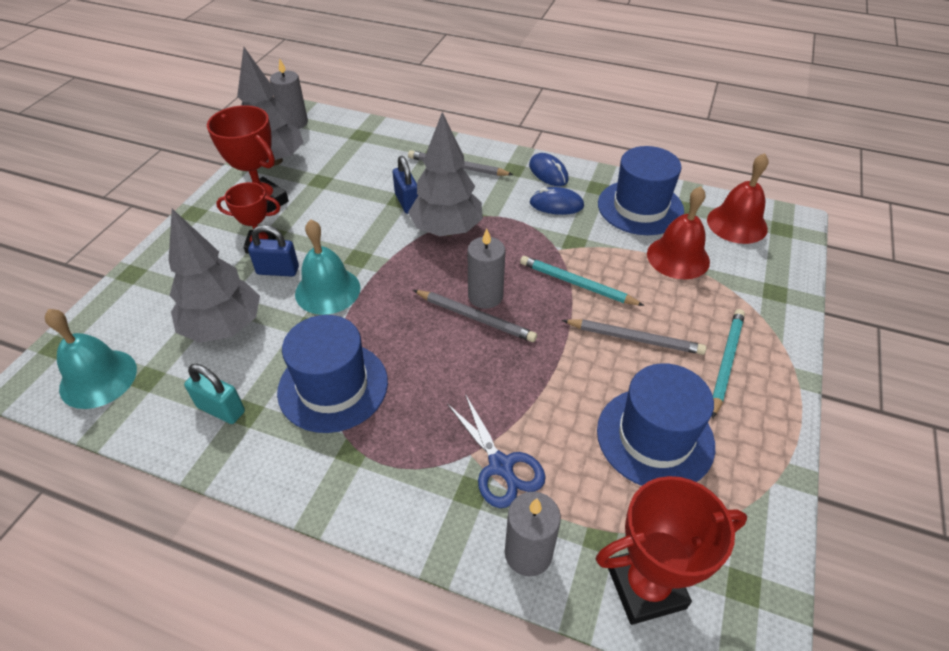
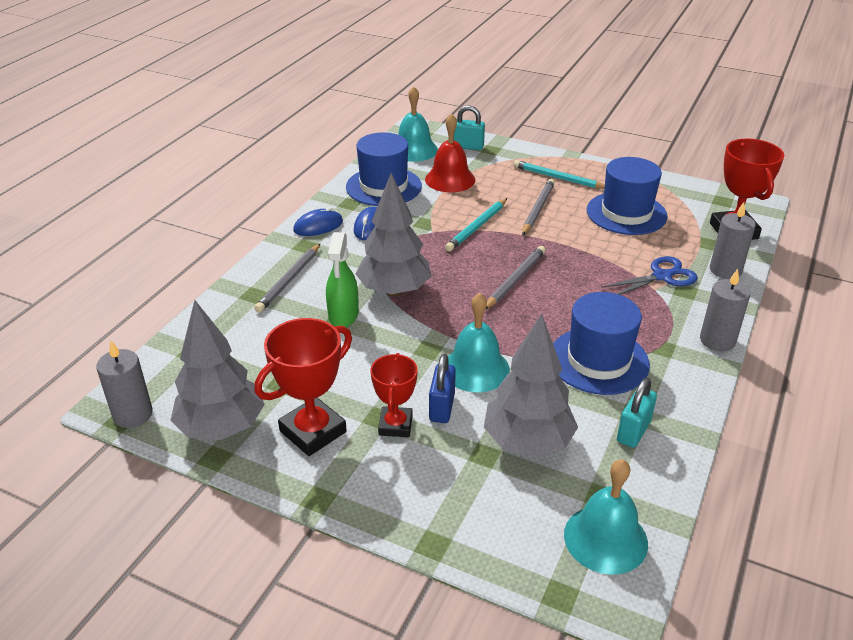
camera: 85 degrees left, 10 degrees down
blue padlock [393,156,419,214] -> green spray bottle [326,232,359,327]
grey candle [467,229,505,309] -> grey candle moved to [700,269,751,351]
red bell [707,153,769,244] -> turquoise bell [398,86,438,162]
none -> turquoise padlock [454,105,485,150]

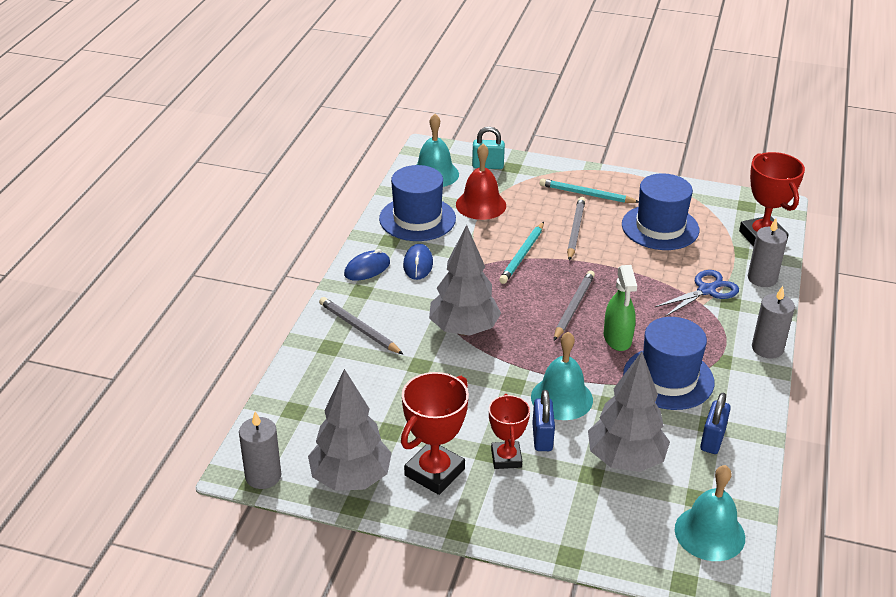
camera: 10 degrees left, 0 degrees up
grey pencil [254,244,320,312] -> grey pencil turned 120 degrees clockwise [319,297,404,355]
green spray bottle [326,232,359,327] -> green spray bottle moved to [604,265,637,351]
turquoise padlock [617,378,657,448] -> blue padlock [700,392,731,454]

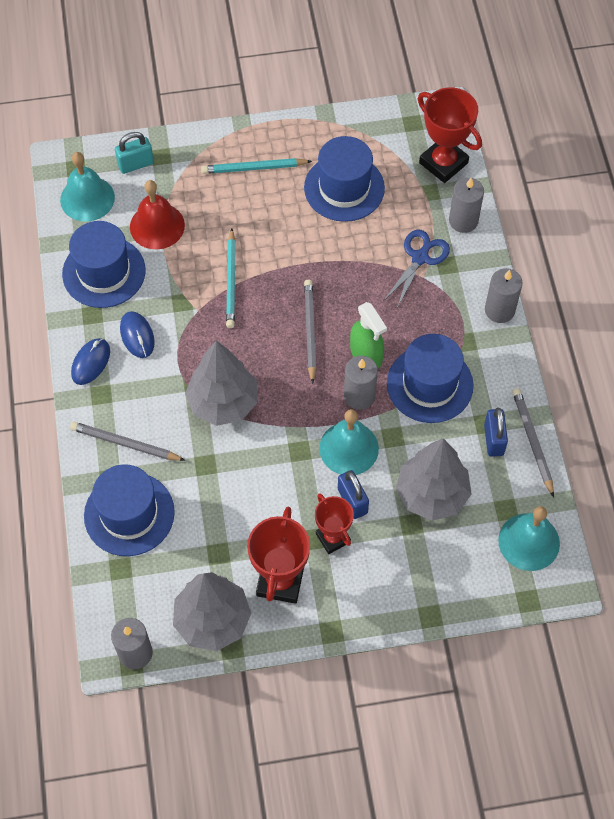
camera: 25 degrees left, 25 degrees up
grey pencil [567,197,585,261] -> grey pencil moved to [512,388,554,497]
none -> blue hat [84,464,175,556]
none -> grey candle [344,356,378,410]

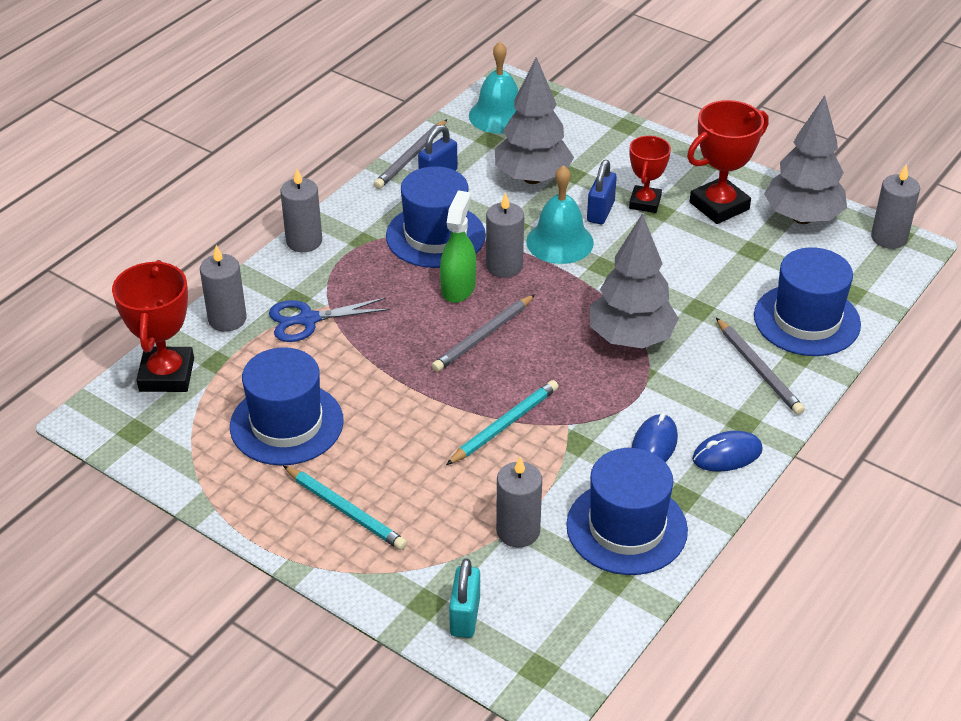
camera: 135 degrees left, 20 degrees down
turquoise bell [60,152,115,222] -> none
turquoise padlock [115,132,154,174] -> turquoise padlock turned 75 degrees clockwise [449,558,480,638]
red bell [130,180,185,249] -> grey candle [496,457,542,547]

